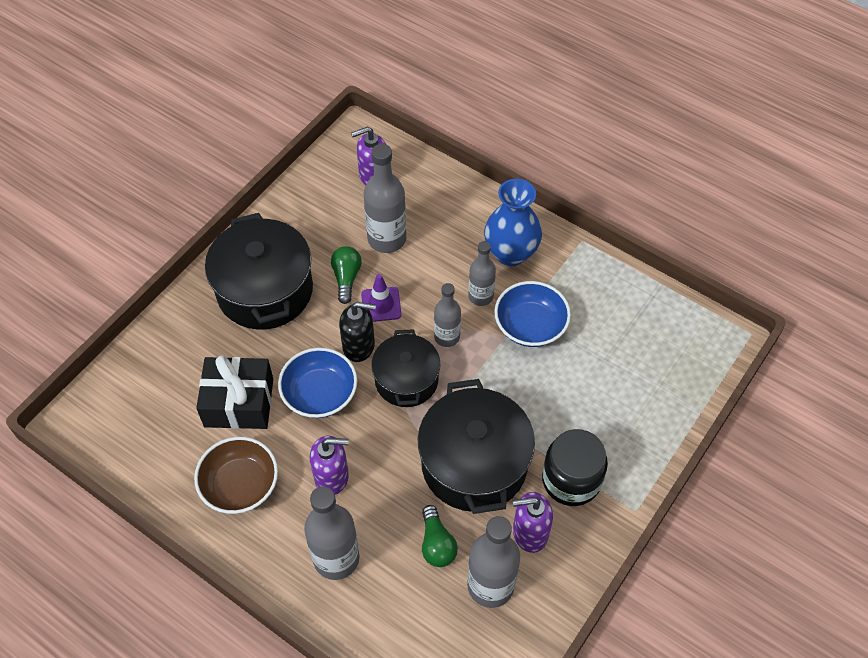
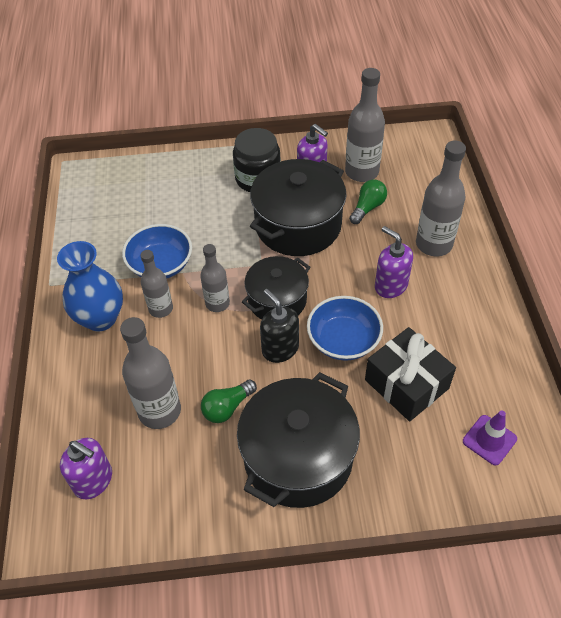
camera: 130 degrees left, 5 degrees down
brown bowl [194,437,278,514] -> none
purple traffic cone [361,274,401,322] -> purple traffic cone moved to [463,410,517,465]

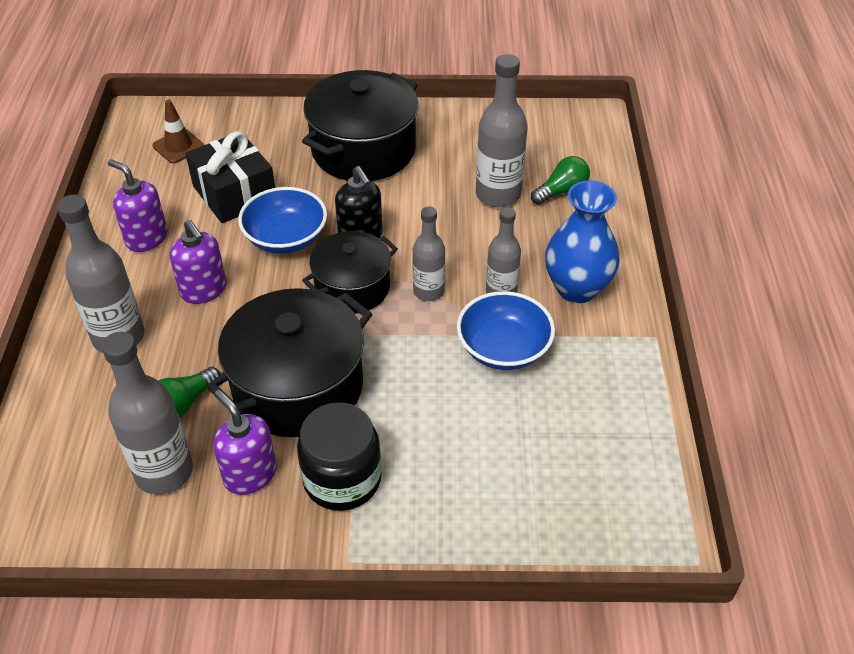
camera: 175 degrees left, 5 degrees down
purple soap dispenser [60,438,112,499] -> purple soap dispenser moved to [108,159,168,252]
green light bulb [201,379,257,423] -> green light bulb moved to [531,156,590,205]
purple traffic cone [463,410,517,465] -> brown traffic cone [152,100,204,163]

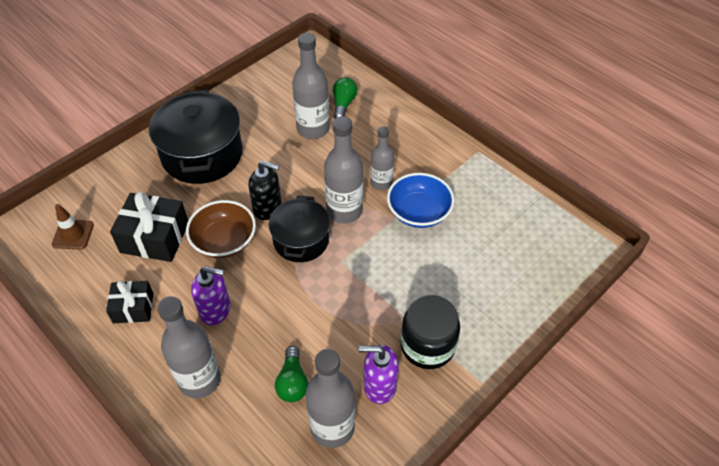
camera: 45 degrees left, 5 degrees up
purple soap dispenser [108,159,168,252] -> black gift [106,280,153,323]
black pot [207,288,372,438] -> none
blue bowl [238,187,327,254] -> brown bowl [186,200,256,258]
grey bottle [412,207,445,301] -> grey bottle [324,116,363,223], size x1.59
blue vase [545,180,620,303] -> none

